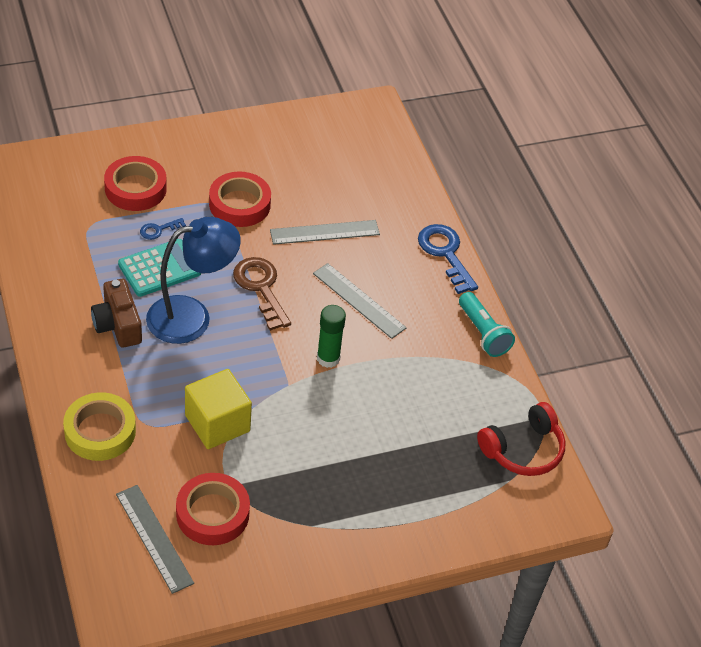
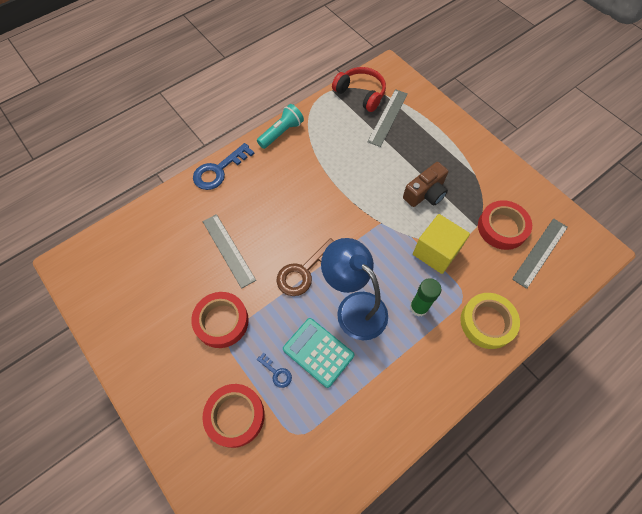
camera: 105 degrees left, 15 degrees up
brown camera [91,279,142,348] -> brown camera moved to [403,162,448,207]
grey ruler [313,263,407,339] -> grey ruler moved to [368,89,408,147]
green glue stick [317,305,346,368] -> green glue stick moved to [410,278,441,317]

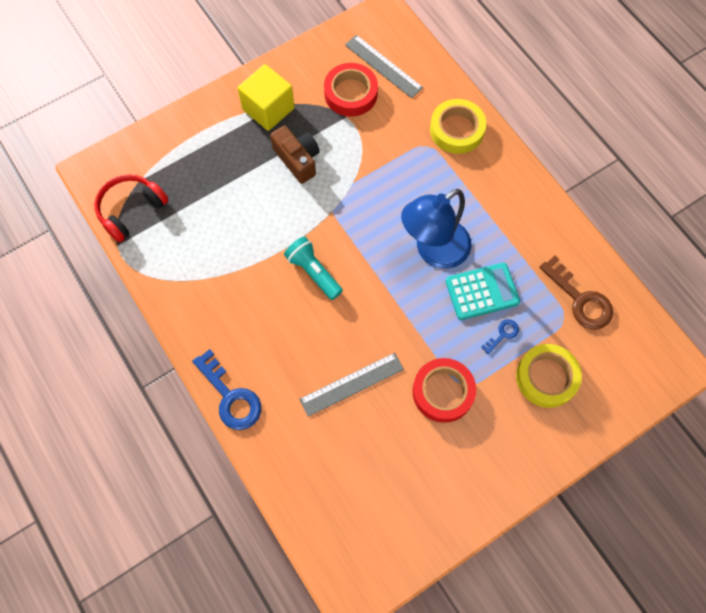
camera: 85 degrees left, 5 degrees up
red tape [203,384,265,448] -> yellow tape [516,344,582,408]
turquoise flashlight [257,104,304,149] -> turquoise flashlight moved to [284,237,343,300]
brown key [276,238,334,296] -> brown key moved to [539,256,613,330]
turquoise calculator [283,318,354,388] -> turquoise calculator turned 150 degrees counterclockwise [446,263,520,320]
grey ruler [368,89,408,147] -> none
green glue stick [410,278,441,317] -> none
yellow cube [413,214,470,274] -> yellow cube moved to [237,64,295,131]

